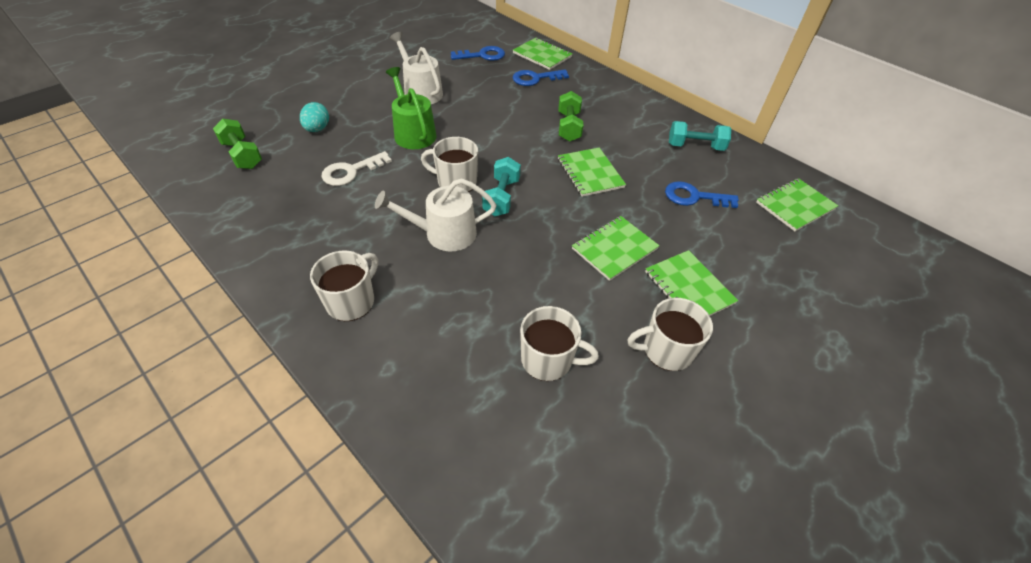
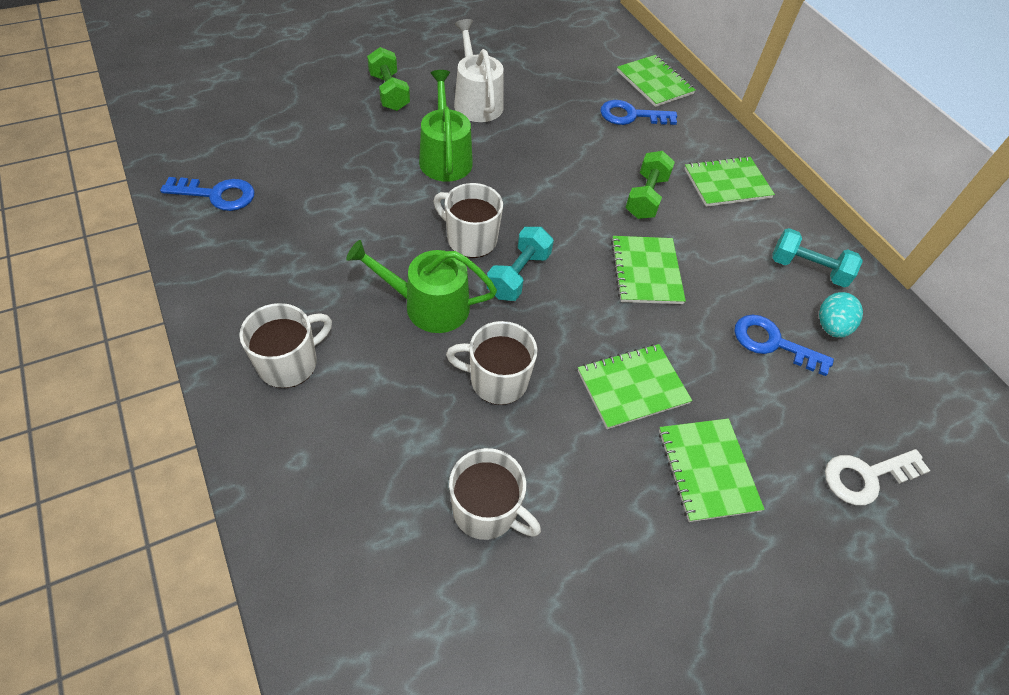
camera: 15 degrees right, 5 degrees up
green dumbbell [213,118,262,169] -> green dumbbell moved to [367,47,410,111]
turquoise egg [300,102,329,132] -> turquoise egg moved to [819,292,863,338]
white key [321,151,392,186] -> white key moved to [825,449,930,505]
white watering can [375,178,496,251] -> green watering can [346,240,497,333]
blue key [451,46,505,61] -> blue key moved to [160,177,255,211]
white mug [628,298,713,371] -> white mug moved to [446,321,538,405]
green notebook [756,178,838,231] -> green notebook moved to [684,156,775,207]

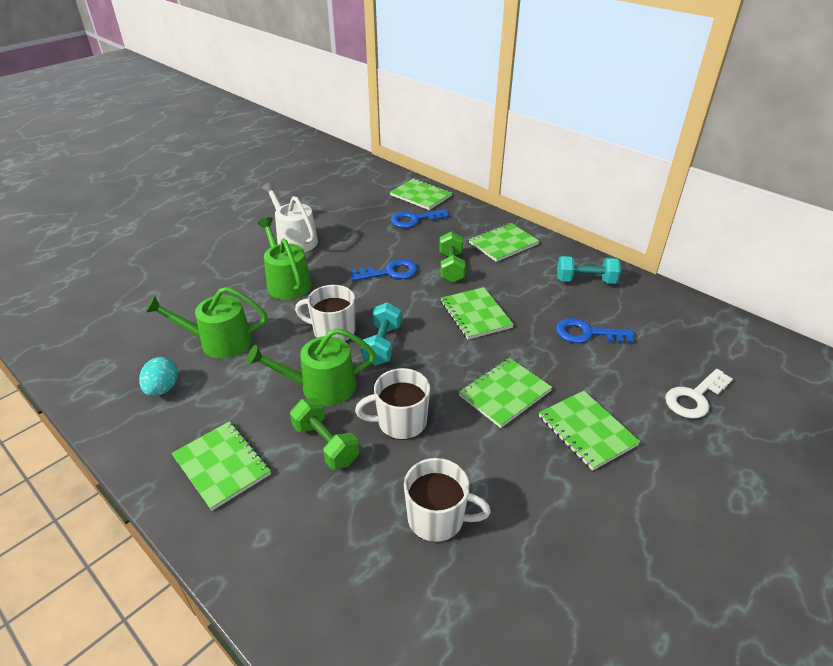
camera: 15 degrees left, 15 degrees down
blue key [160,177,255,211] -> blue key moved to [350,259,418,281]
white mug [239,303,332,388] -> green notebook [172,421,271,511]
green dumbbell [367,47,410,111] -> green dumbbell moved to [290,398,359,469]
turquoise egg [819,292,863,338] -> turquoise egg moved to [139,357,178,396]
none -> green watering can [145,287,267,359]

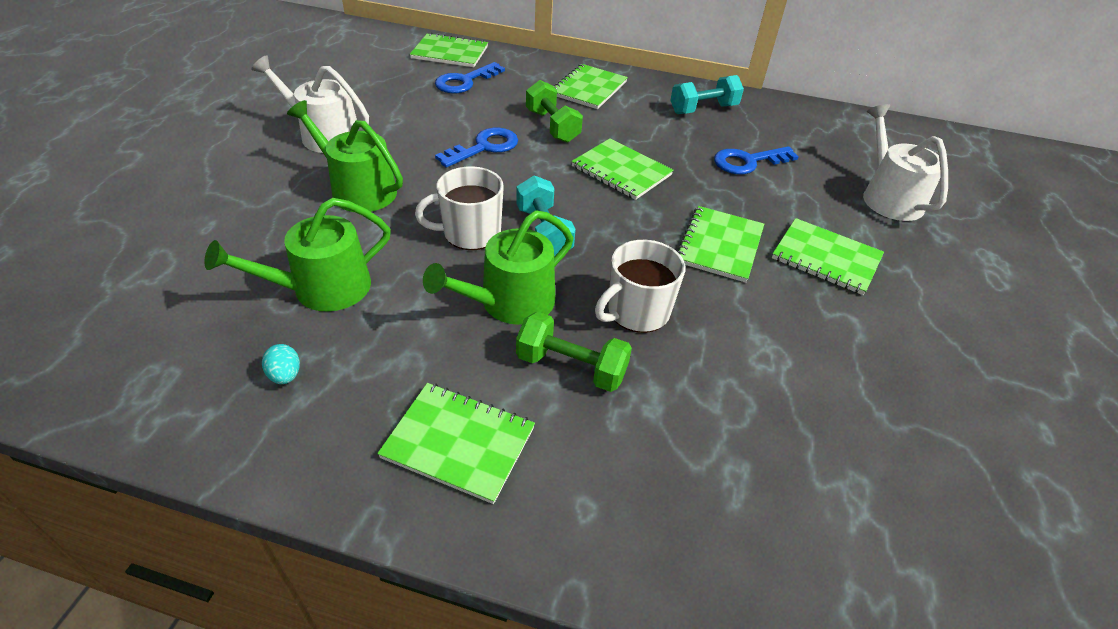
camera: 30 degrees left, 5 degrees up
turquoise egg [139,357,178,396] -> turquoise egg [262,344,300,384], size x0.65
white mug [404,458,491,542] -> none
white key [665,369,733,418] -> white watering can [863,104,948,221]

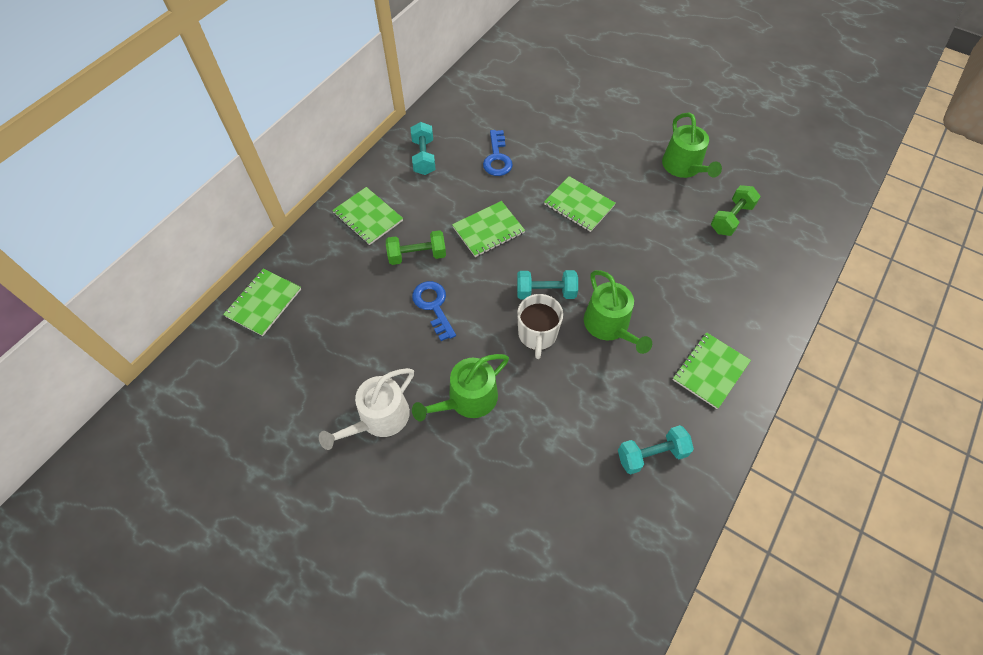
camera: 70 degrees left, 15 degrees up
green watering can [204,198,391,312] -> green watering can moved to [662,113,722,178]
turquoise egg [262,344,300,384] -> turquoise dumbbell [618,425,694,475]
blue key [435,62,505,93] -> none
green dumbbell [516,312,632,392] -> green dumbbell moved to [711,185,761,236]
white mug [595,240,685,333] -> none
green notebook [772,218,884,295] -> none
white watering can [863,104,948,221] -> none

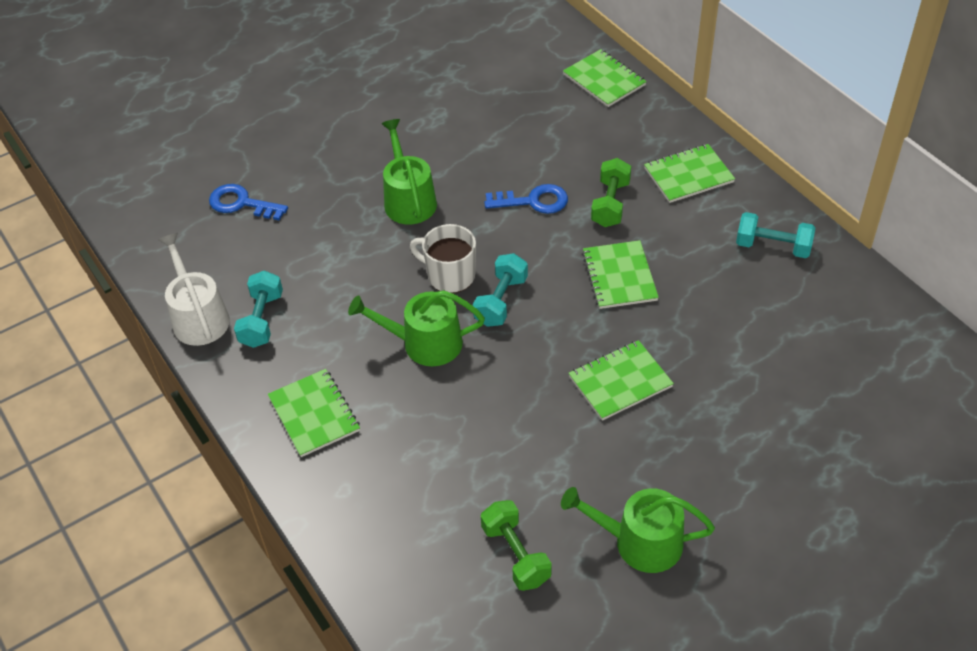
camera: 115 degrees right, 10 degrees down
white watering can [319,368,414,450] -> white watering can moved to [158,233,230,346]
blue key [483,130,513,176] -> blue key moved to [209,184,288,220]

